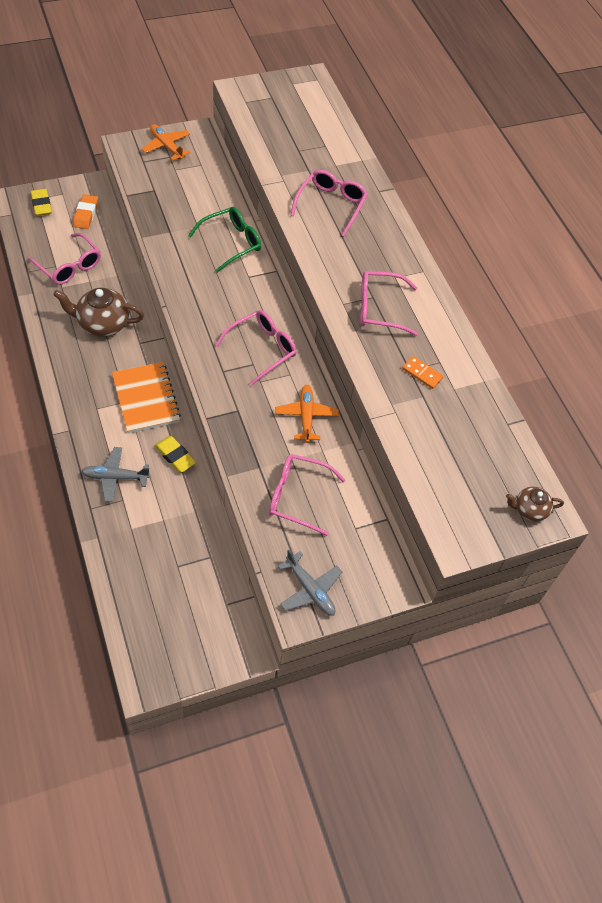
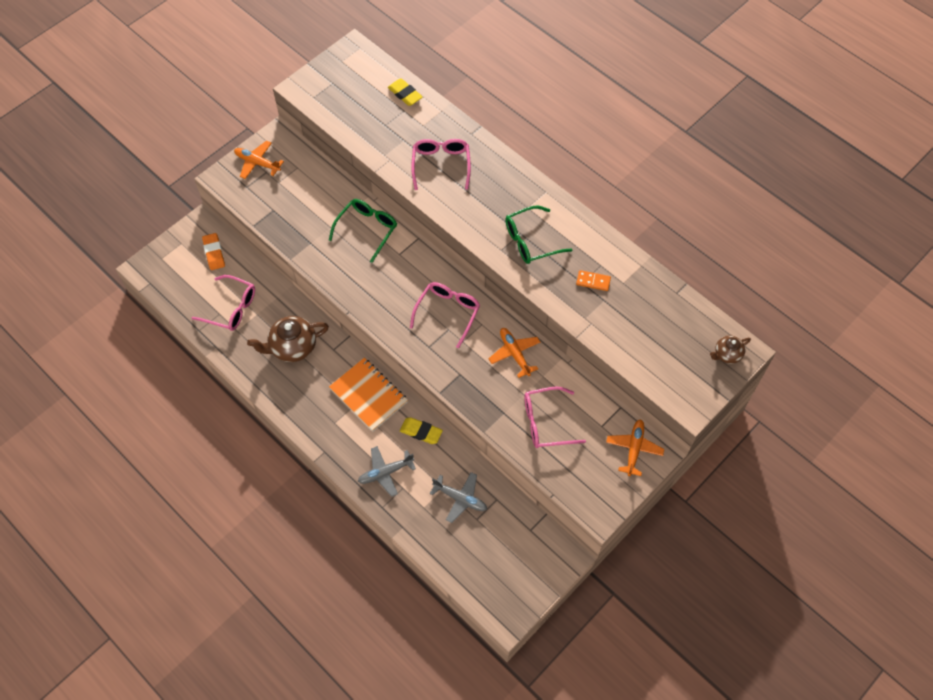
camera: 20 degrees left, 5 degrees up
yellow eraser [31,189,52,216] -> yellow eraser moved to [388,79,423,106]
grey plane [278,550,342,616] -> grey plane moved to [430,472,487,523]
pink glasses [360,271,418,336] -> green glasses [505,206,572,264]
none -> orange plane [606,419,664,476]

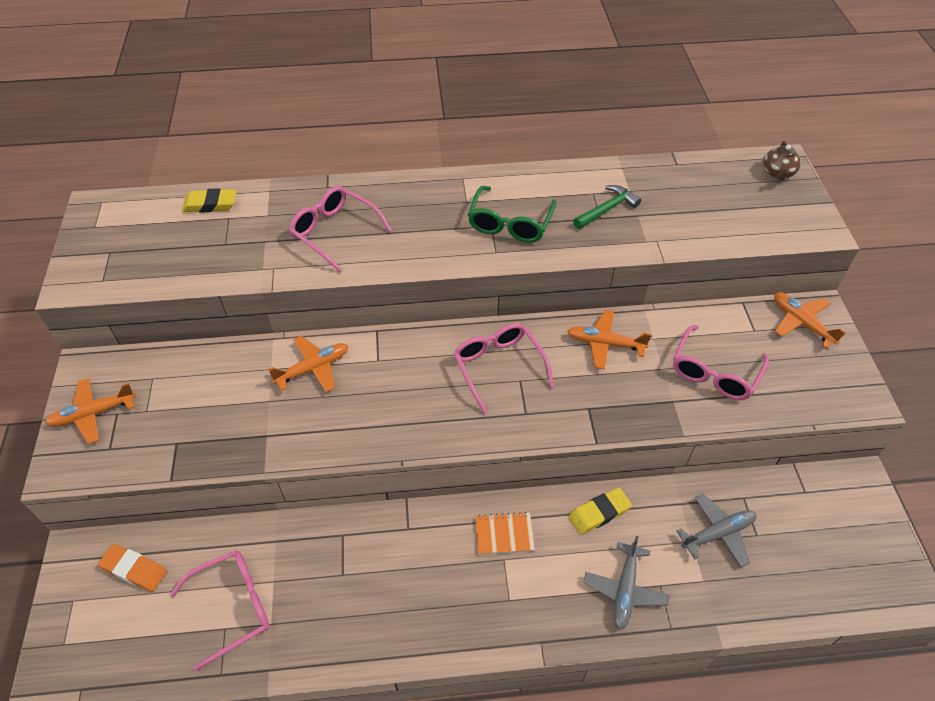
camera: 50 degrees left, 10 degrees down
brown teapot [247,316,329,362] -> none
green glasses [329,199,397,263] -> orange plane [269,335,348,392]
orange notebook [329,358,408,431] -> orange notebook [475,512,535,555], size x0.56
orange domino [576,270,611,291] -> green hammer [573,185,641,229]

